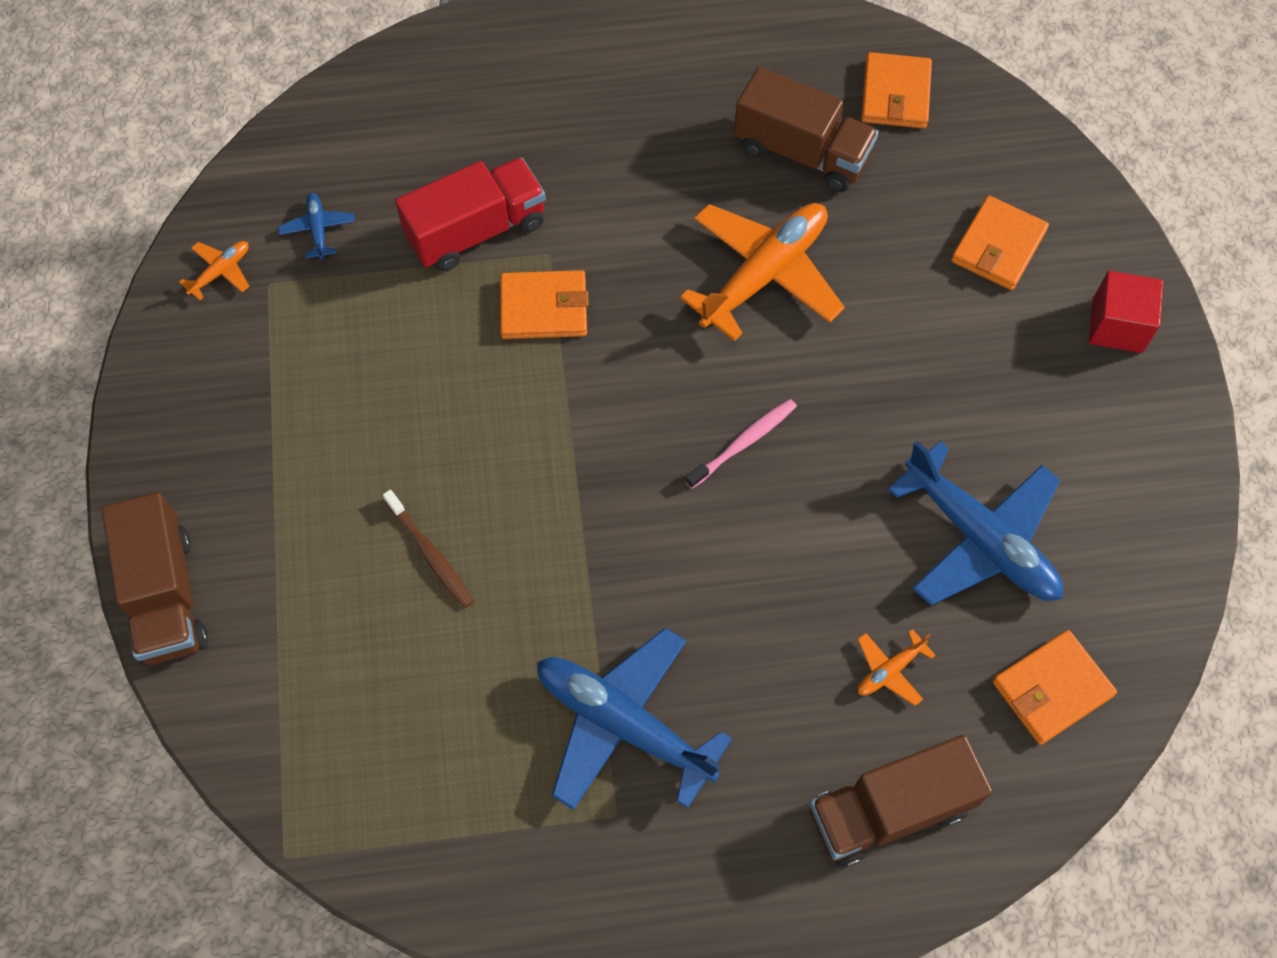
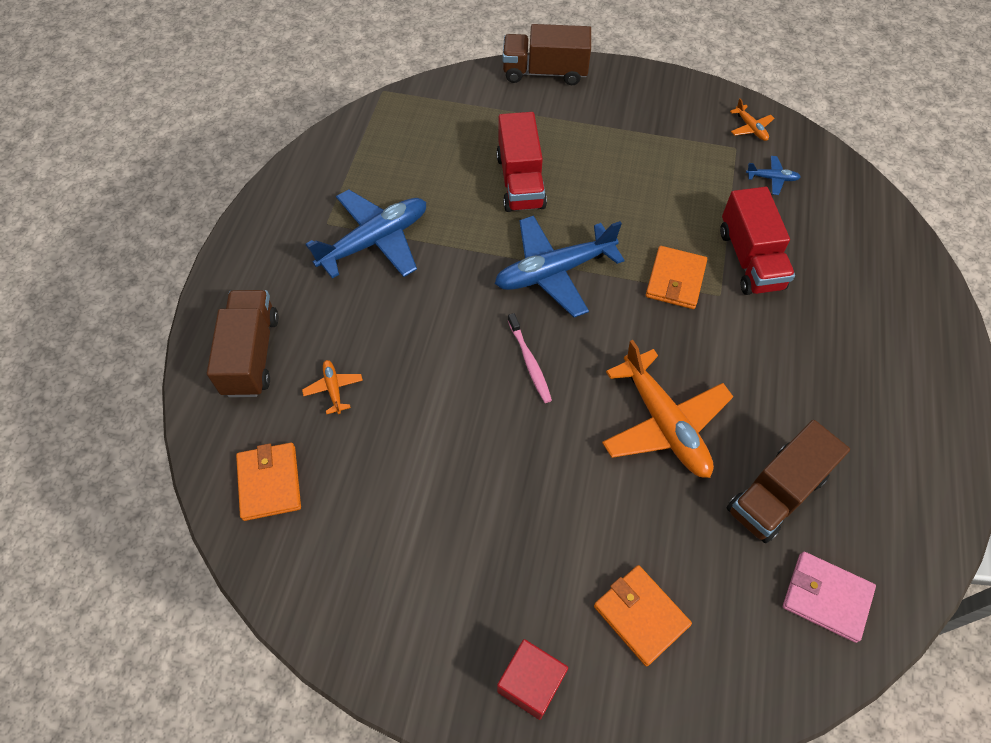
camera: 110 degrees right, 5 degrees down
brown toothbrush [383,490,474,608] -> red truck [496,112,547,212]
orange wallet [861,52,932,129] -> pink wallet [783,552,876,643]
blue plane [888,441,1063,606] -> blue plane moved to [495,215,625,317]

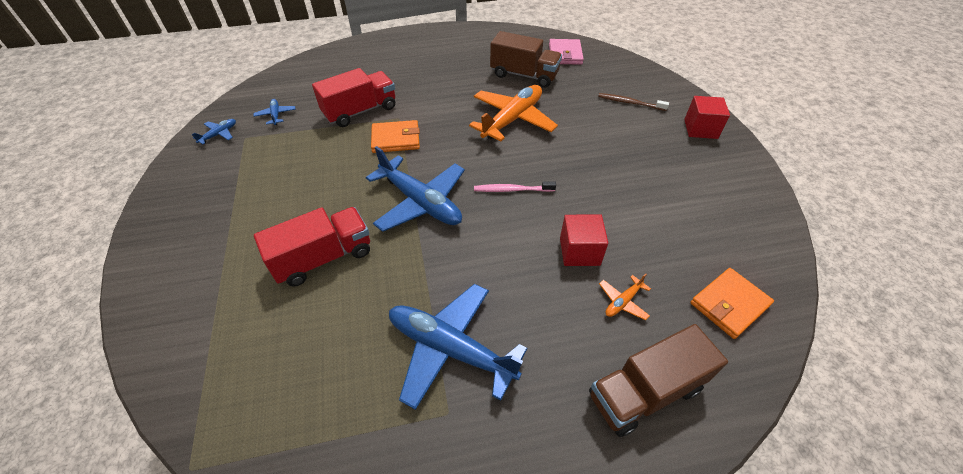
camera: 115 degrees left, 10 degrees down
brown truck [502,24,591,85] -> none
pink toothbrush [508,313,552,403] -> pink toothbrush turned 135 degrees counterclockwise [474,181,556,192]
orange wallet [594,565,692,666] -> brown toothbrush [598,93,669,111]
orange plane [730,99,775,141] -> blue plane [192,119,236,144]
none -> red cube [560,214,608,266]

